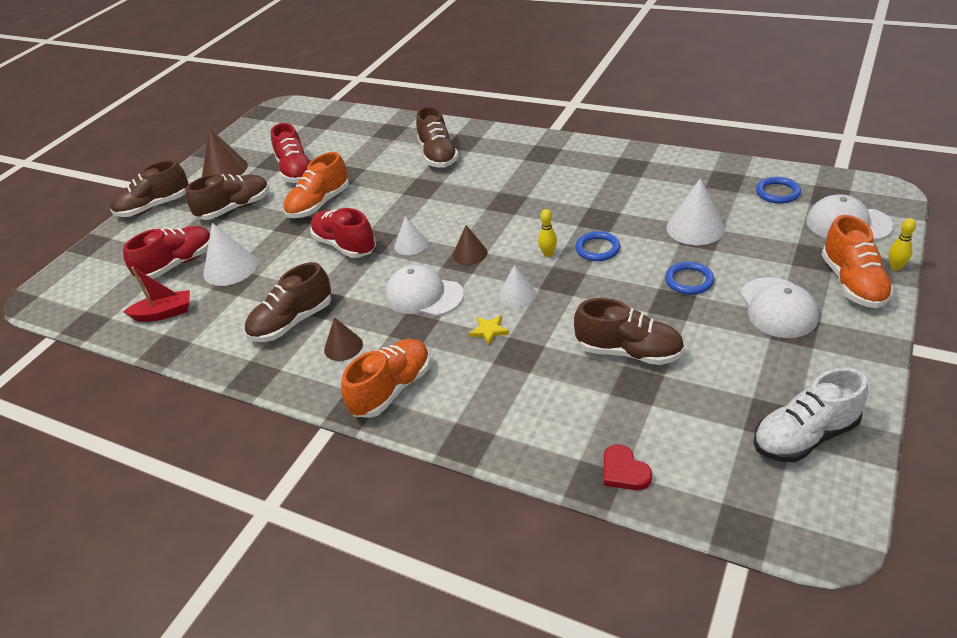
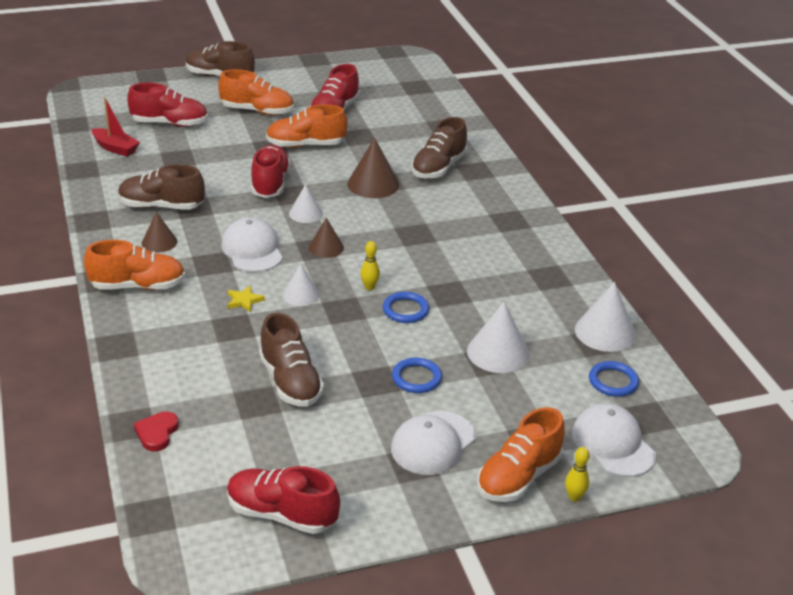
camera: 40 degrees right, 5 degrees down
brown shoe [186,174,269,220] -> orange shoe [218,69,294,116]
brown cone [202,128,248,177] -> brown cone moved to [347,138,399,198]
white cone [203,223,258,286] -> white cone moved to [575,282,636,352]
white shoe [754,368,868,462] -> red shoe [227,466,340,534]

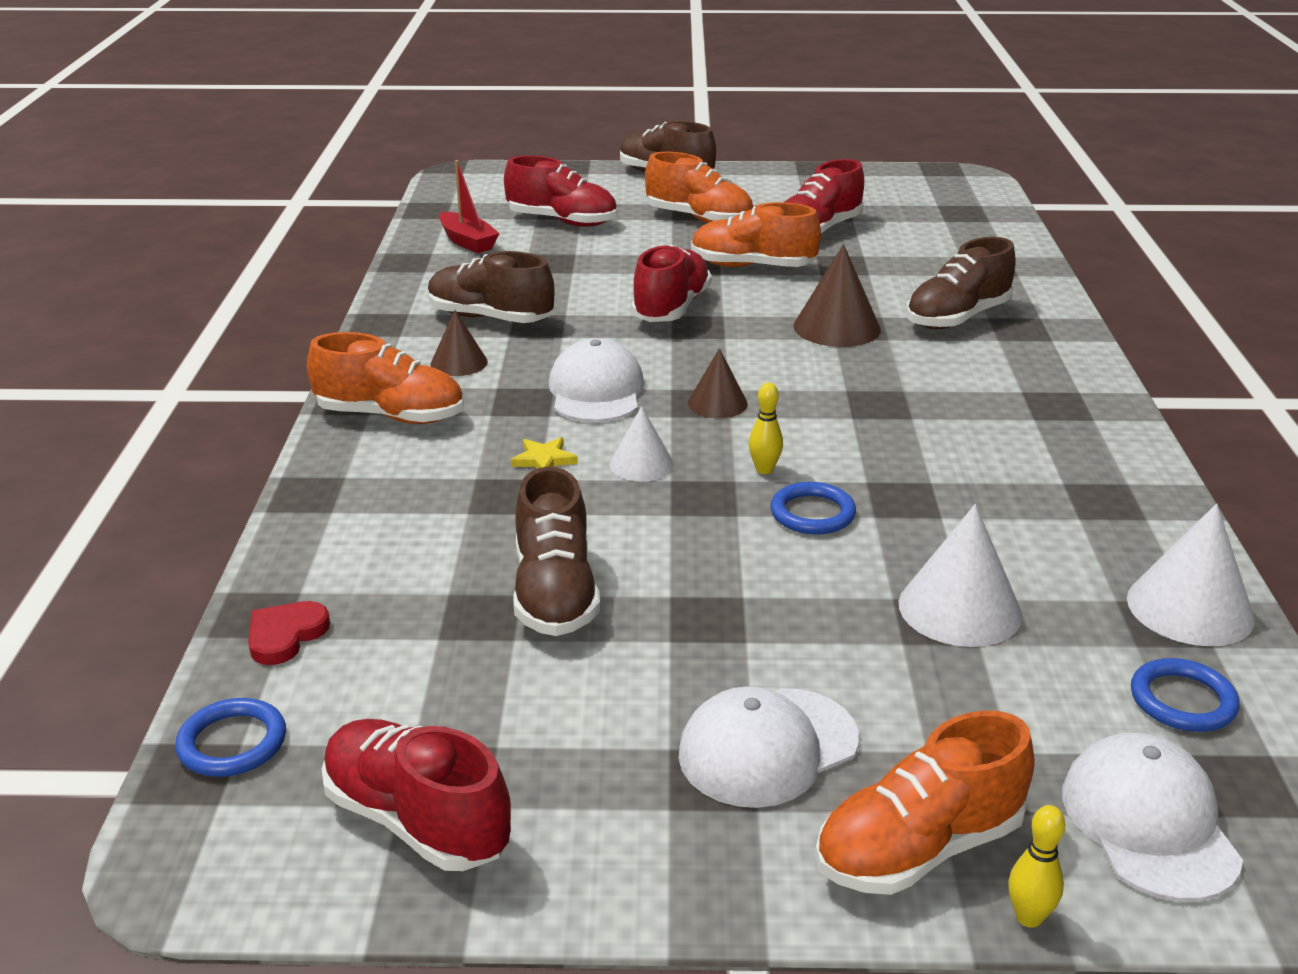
camera: 20 degrees right, 5 degrees down
white cone [289,184,323,223] -> none
blue ring [392,357,442,393] -> blue ring moved to [175,698,286,777]

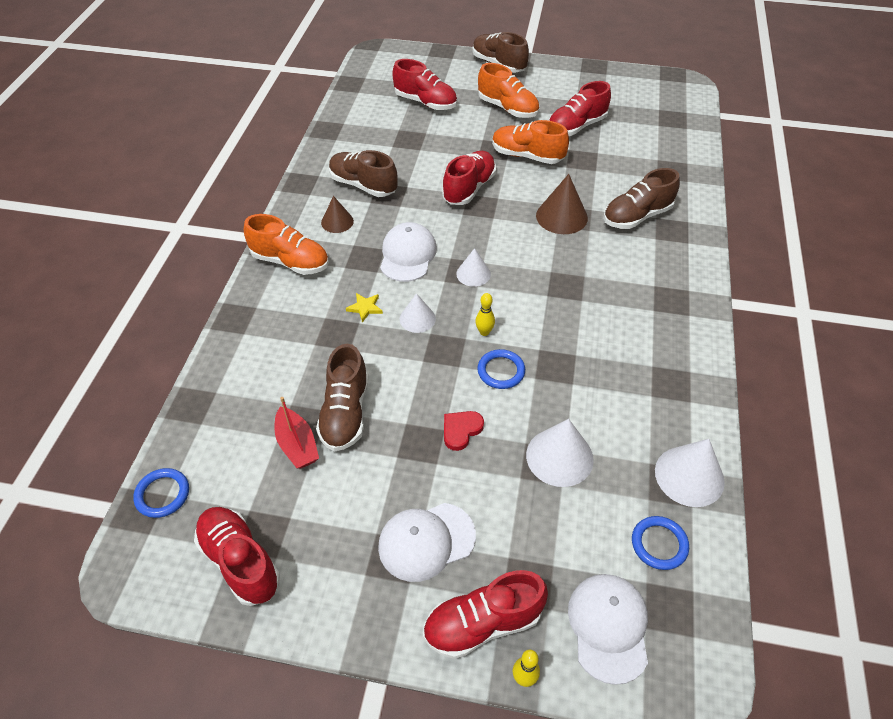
camera: 10 degrees right, 20 degrees up
red heart [248,601,330,665] -> red heart moved to [444,411,484,451]
red boat [439,160,500,253] -> red boat moved to [274,397,319,469]
brown cone [688,348,748,418] -> white cone [456,248,491,287]
orange shoe [815,710,1035,895] -> red shoe [423,570,548,659]

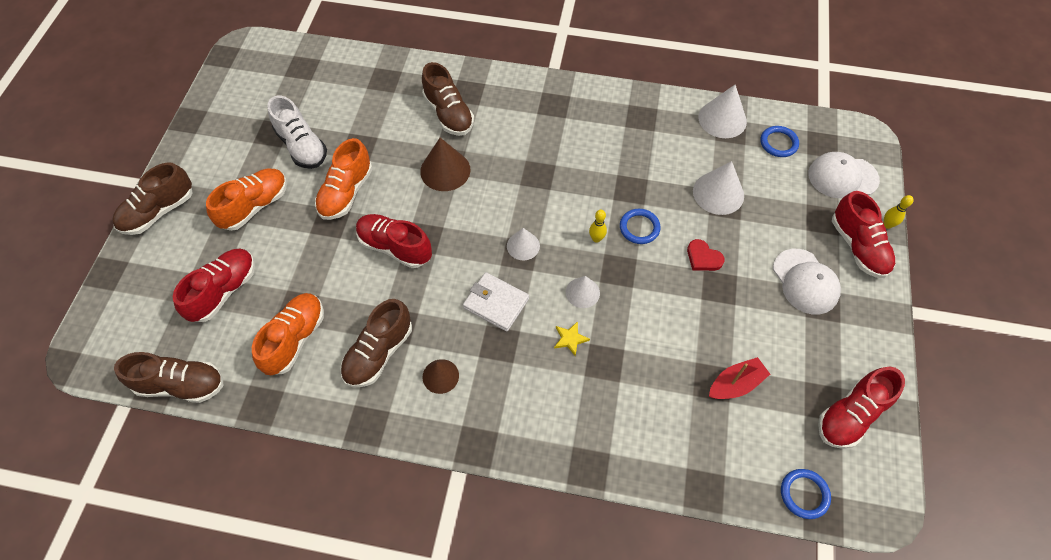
camera: 90 degrees left, 10 degrees up
orange shoe [244,214,329,275] -> orange shoe moved to [252,293,324,375]
brown shoe [316,344,369,451] -> brown shoe moved to [114,352,223,403]
white cap [380,222,437,282] -> white wallet [463,272,529,332]
red shoe [548,81,611,136] -> white shoe [267,96,327,169]

